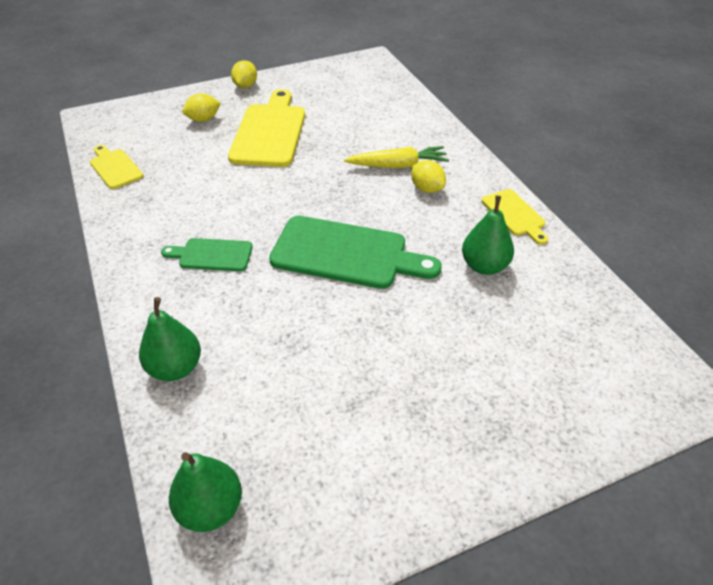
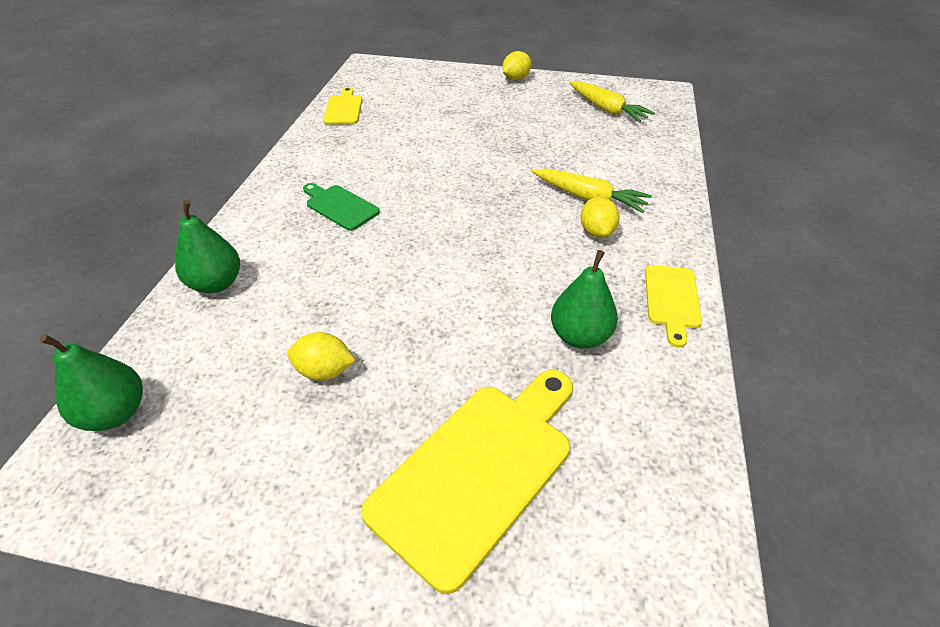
camera: 35 degrees right, 0 degrees up
yellow lemon [182,93,221,122] -> yellow lemon moved to [287,332,355,381]
yellow cutting board [228,89,305,167] -> yellow cutting board moved to [361,370,573,594]
green cutting board [269,216,442,289] -> none
none -> yellow carrot [570,81,655,123]

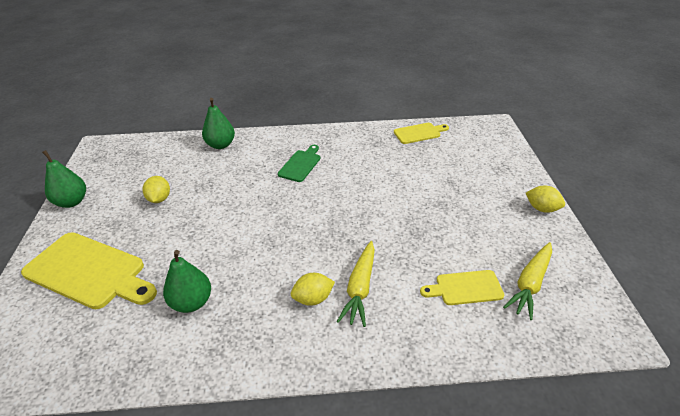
camera: 75 degrees right, 5 degrees down
green pear [39,334,143,431] -> green pear moved to [42,150,86,208]
yellow cutting board [645,265,702,348] -> yellow cutting board moved to [420,270,504,305]

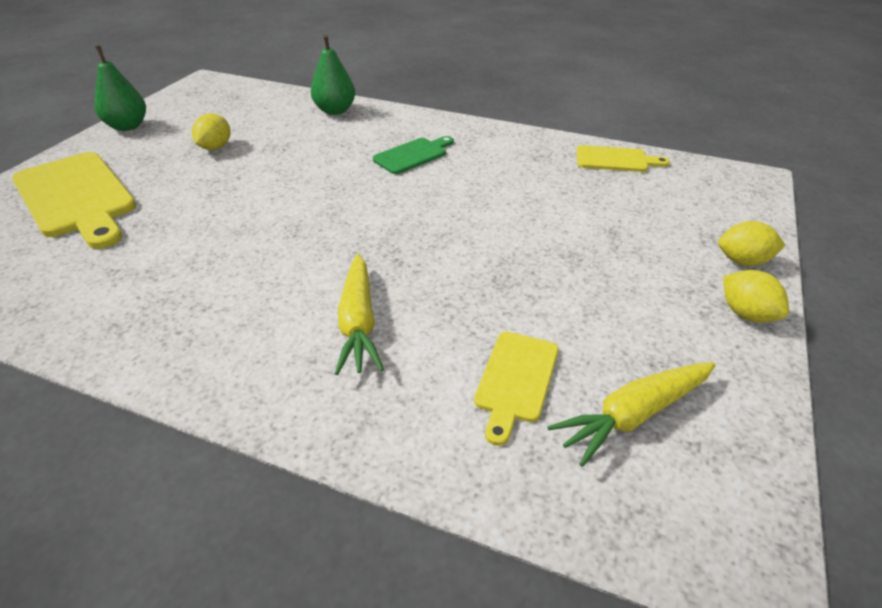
camera: 25 degrees right, 0 degrees up
green pear [163,250,211,313] -> none
yellow lemon [291,273,335,306] -> yellow lemon moved to [718,221,786,266]
yellow carrot [337,241,375,327] -> yellow carrot turned 45 degrees counterclockwise [335,254,384,375]
yellow cutting board [420,270,504,305] -> yellow cutting board turned 90 degrees counterclockwise [474,332,559,446]

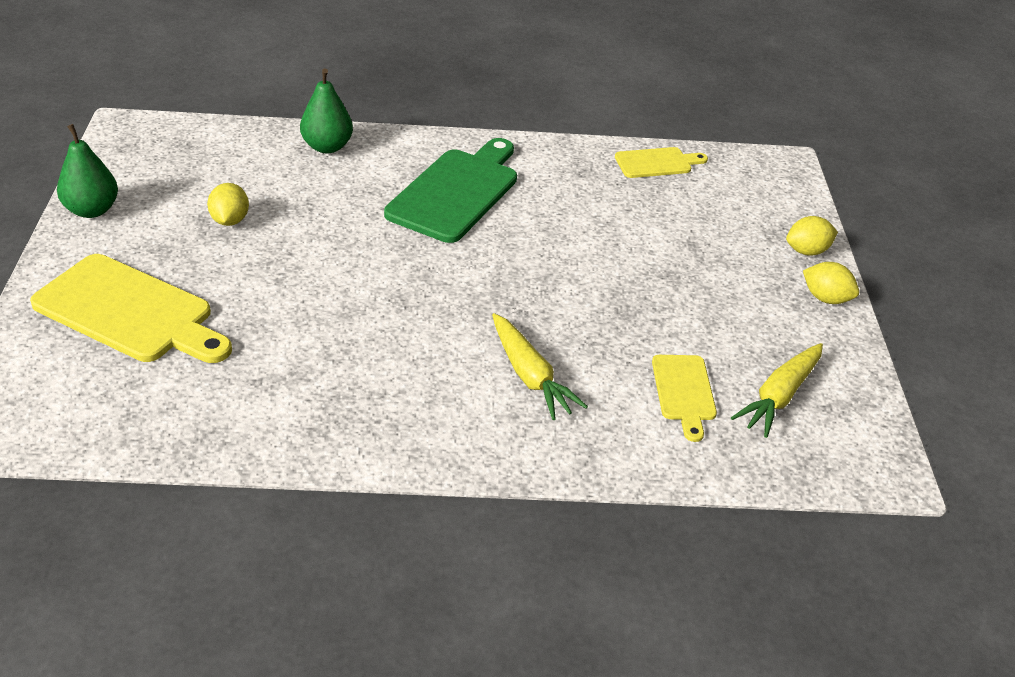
camera: 25 degrees left, 0 degrees up
green cutting board [373,136,454,174] -> green cutting board [384,138,517,243], size x1.86

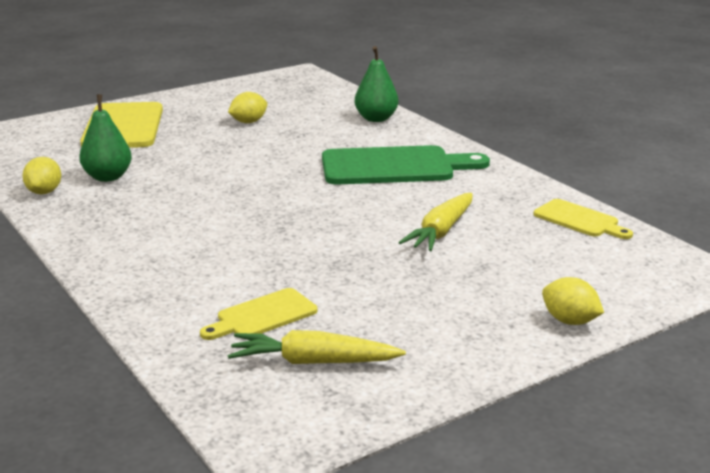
camera: 60 degrees right, 15 degrees down
green pear [57,124,118,218] -> green pear moved to [79,94,132,182]
yellow carrot [492,313,588,420] -> yellow carrot moved to [398,193,473,251]
yellow lemon [803,262,859,304] -> yellow lemon moved to [22,157,61,194]

